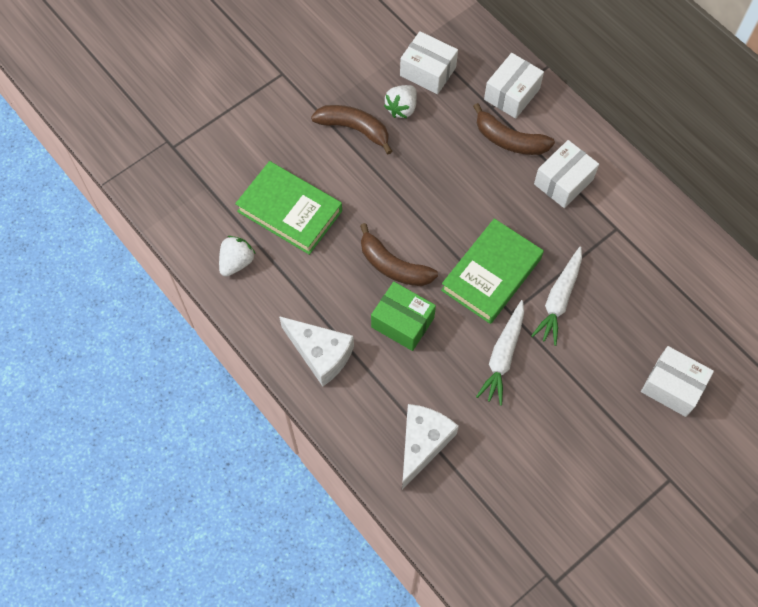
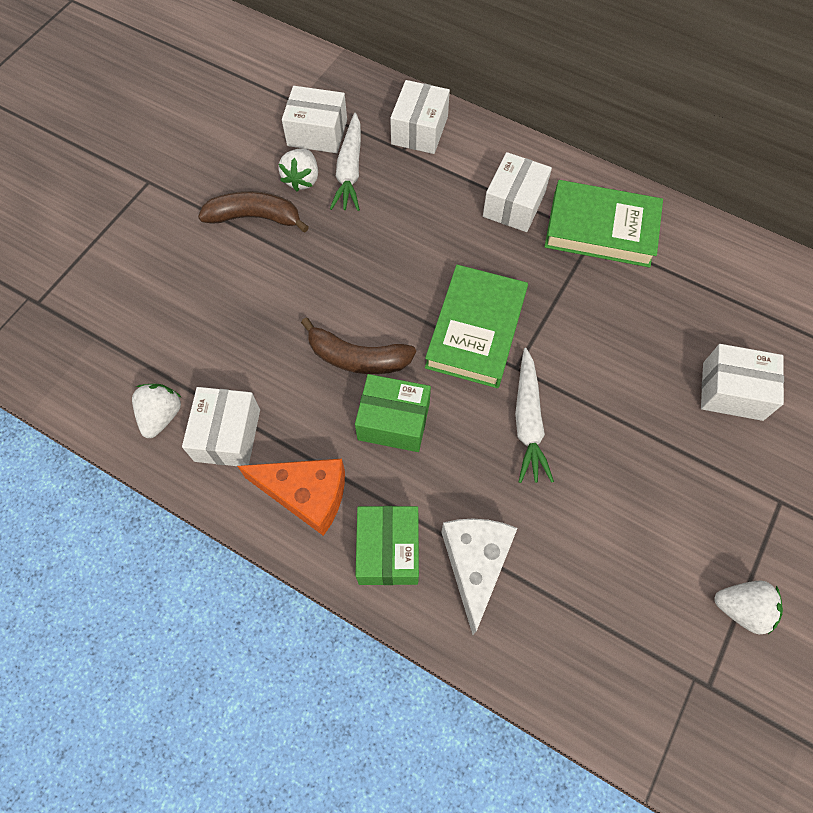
camera: 20 degrees left, 0 degrees up
green book [235,161,342,255] -> green book moved to [544,180,663,268]
white cheese [279,316,354,386] -> orange cheese [237,459,345,536]
brown banana [473,103,555,155] -> none
white carrot [531,247,582,346] -> white carrot moved to [330,113,361,211]
none -> white box [182,387,260,466]
none -> green box [355,506,419,585]
none -> white strawberry [714,581,783,634]

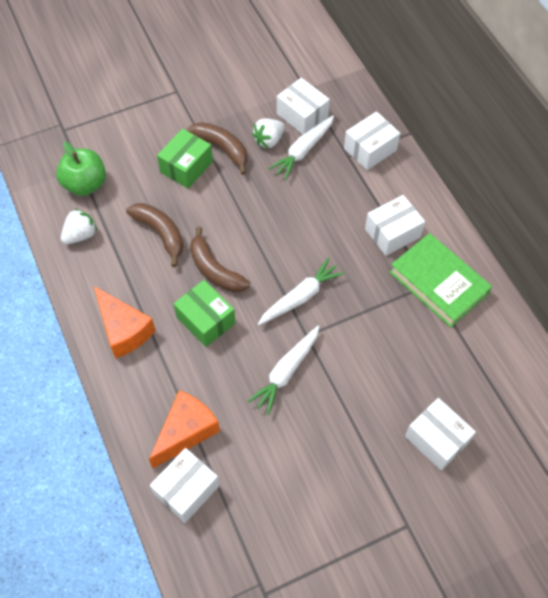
camera: 35 degrees right, 5 degrees down
white box [182,387,260,466] -> white box moved to [150,448,220,523]
green box [355,506,419,585] -> green box moved to [157,129,213,188]
green book [425,265,528,388] -> white carrot [258,258,344,325]
white cheese [441,519,518,635] -> orange cheese [149,390,220,468]
white strawberry [714,581,783,634] -> none
none -> green apple [56,142,106,196]
none -> brown banana [126,203,184,267]

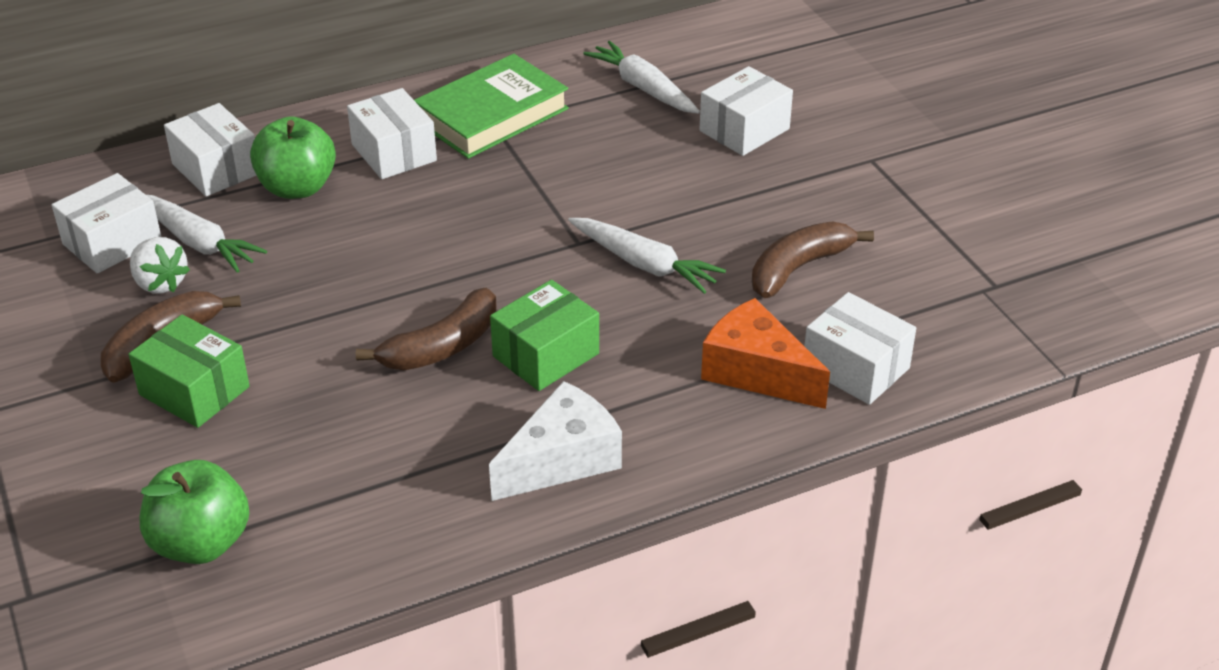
camera: 90 degrees left, 20 degrees down
white strawberry [61,209,97,244] -> none
orange cheese [94,286,156,359] -> white cheese [489,381,622,501]
brown banana [126,203,184,267] -> brown banana moved to [752,222,874,298]
white carrot [258,258,344,325] -> white carrot moved to [583,41,700,114]
none -> green apple [250,116,336,199]

